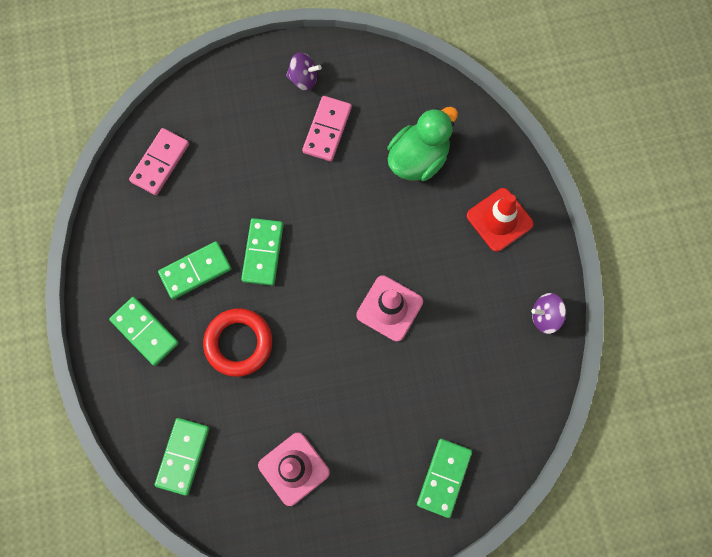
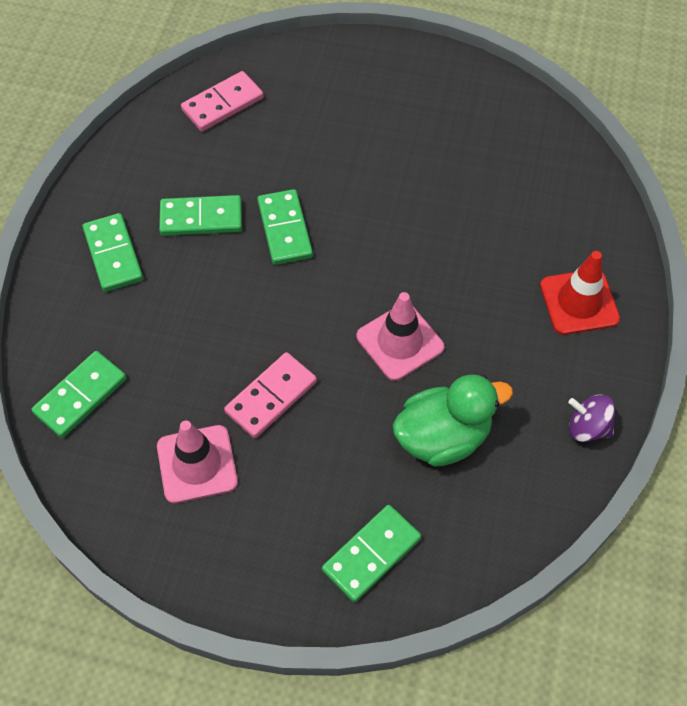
camera: 25 degrees right, 15 degrees down
red ring [203,308,272,377] -> none
green domino [241,218,283,286] -> green domino turned 45 degrees counterclockwise [257,189,313,265]
purple spinning top [286,52,322,91] -> none
pink domino [302,96,352,161] -> pink domino moved to [224,352,317,438]
green duck [387,107,458,181] -> green duck moved to [393,374,513,467]

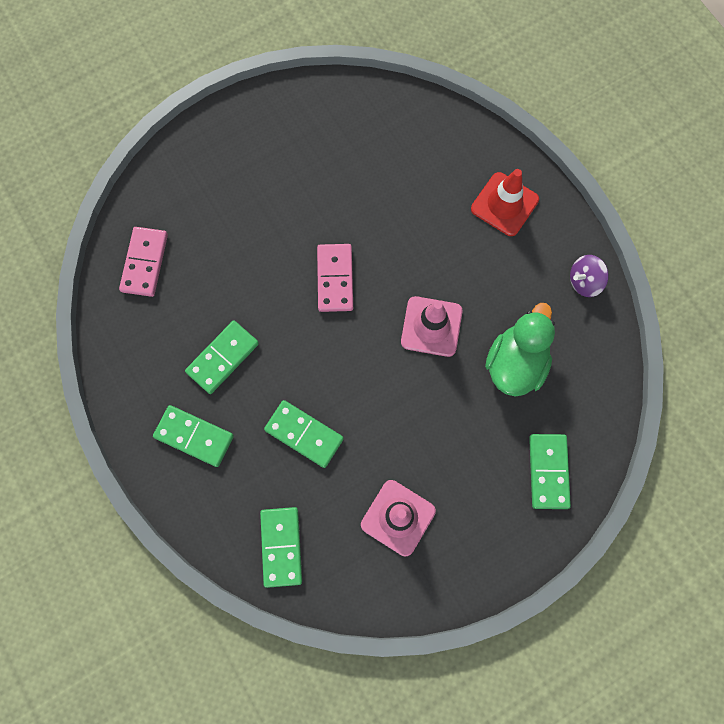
camera: 45 degrees left, 15 degrees up
pink domino [224,352,317,438] -> pink domino moved to [317,244,353,312]
green domino [257,189,313,265] -> green domino moved to [264,400,344,468]

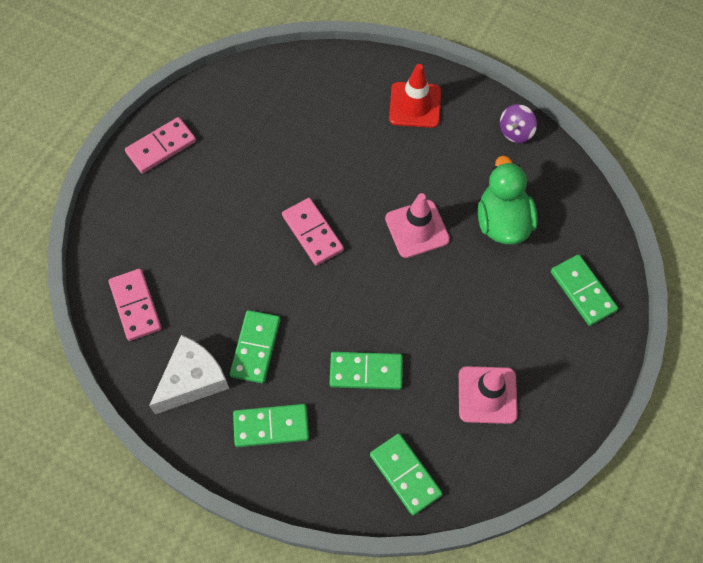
camera: 30 degrees left, 10 degrees down
none -> pink domino [125,117,196,173]
none -> white cheese [149,335,229,414]

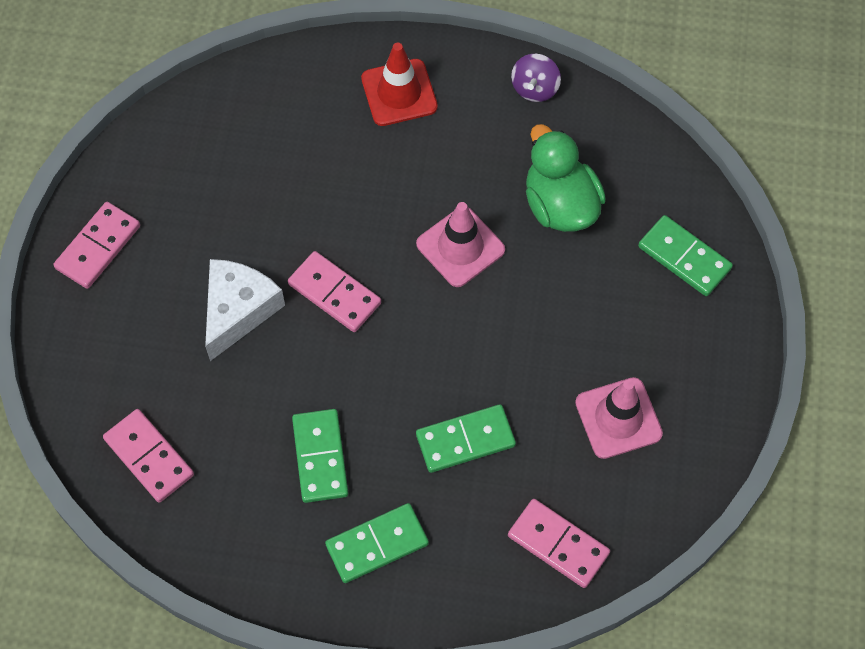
camera: 20 degrees left, 0 degrees up
white cheese [149,335,229,414] -> white cheese moved to [205,259,285,361]
green domino [370,434,443,516] -> pink domino [508,499,610,588]

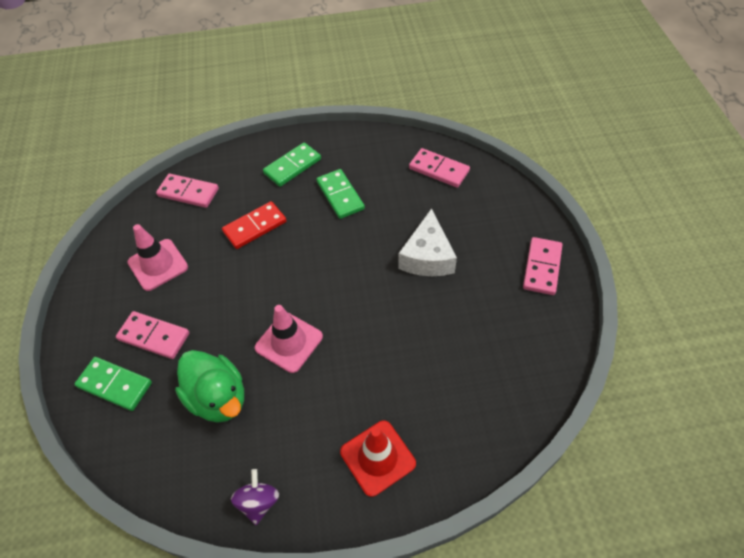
camera: 165 degrees right, 10 degrees down
pink domino [288,251,381,332] -> pink domino moved to [116,311,189,359]
green domino [416,404,516,473] -> red domino [222,201,286,249]

